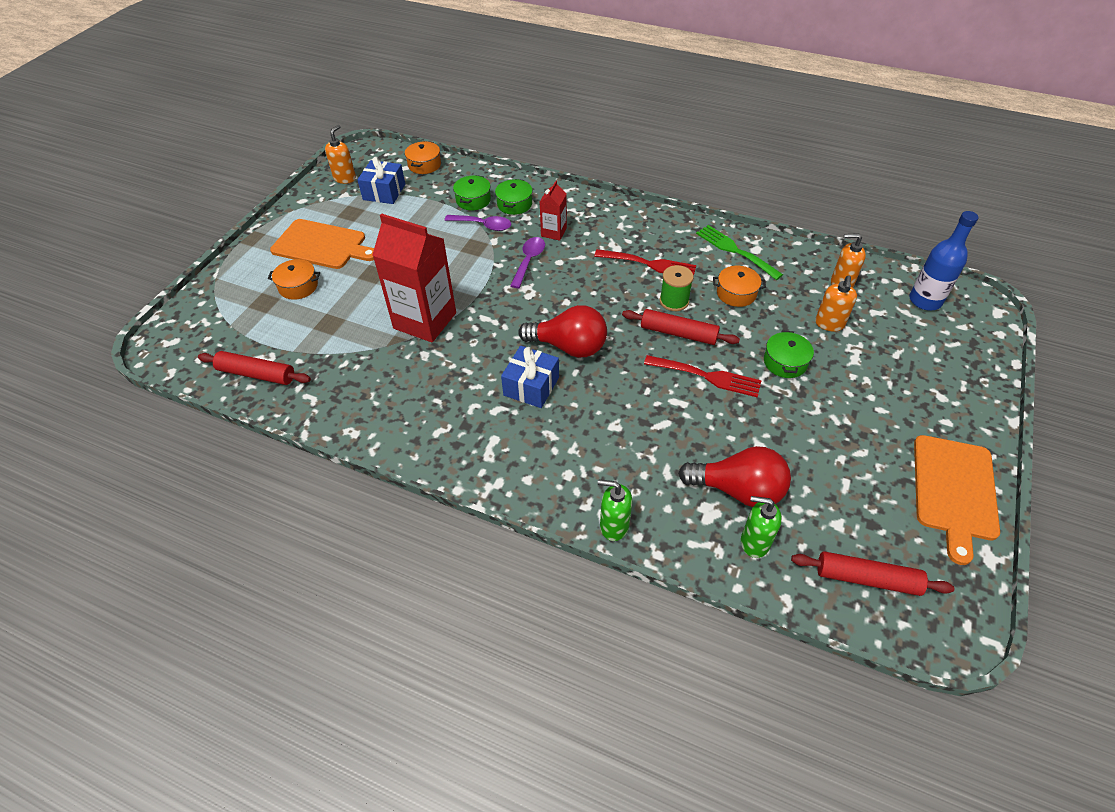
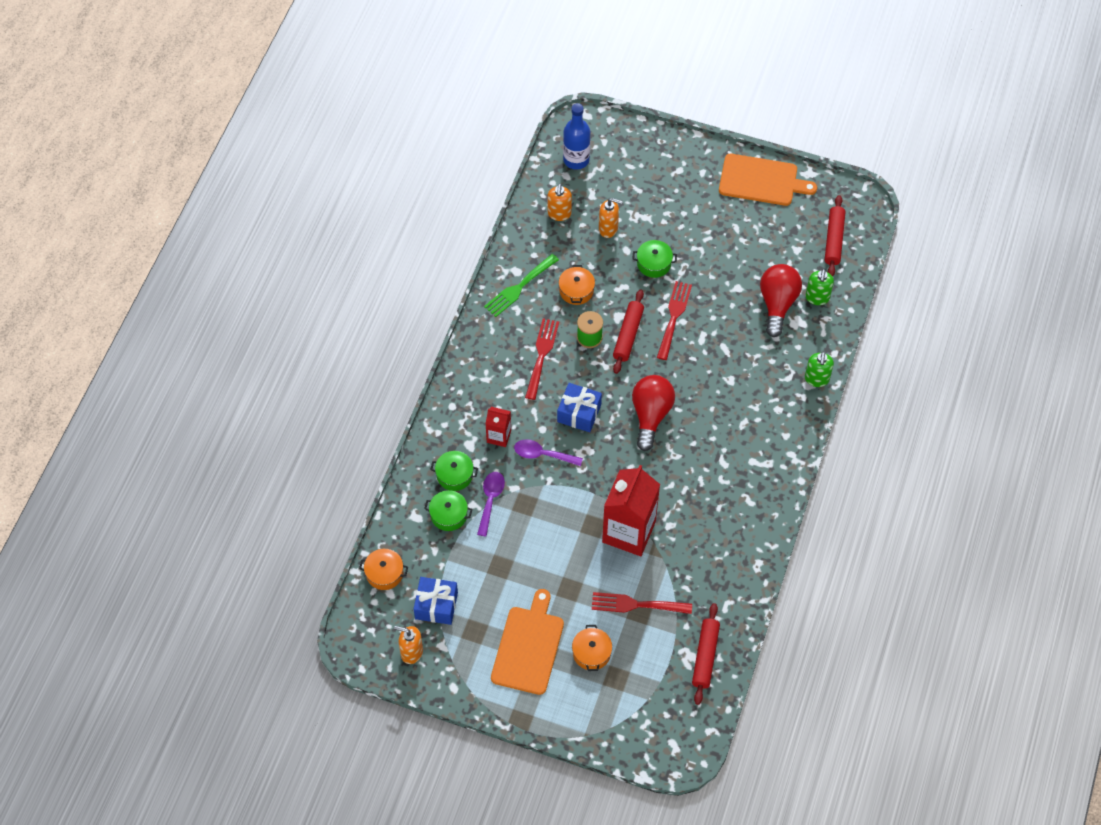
camera: 95 degrees left, 10 degrees up
blue gift [501,346,559,408] -> blue gift moved to [557,383,602,432]
none -> red fork [592,592,692,614]

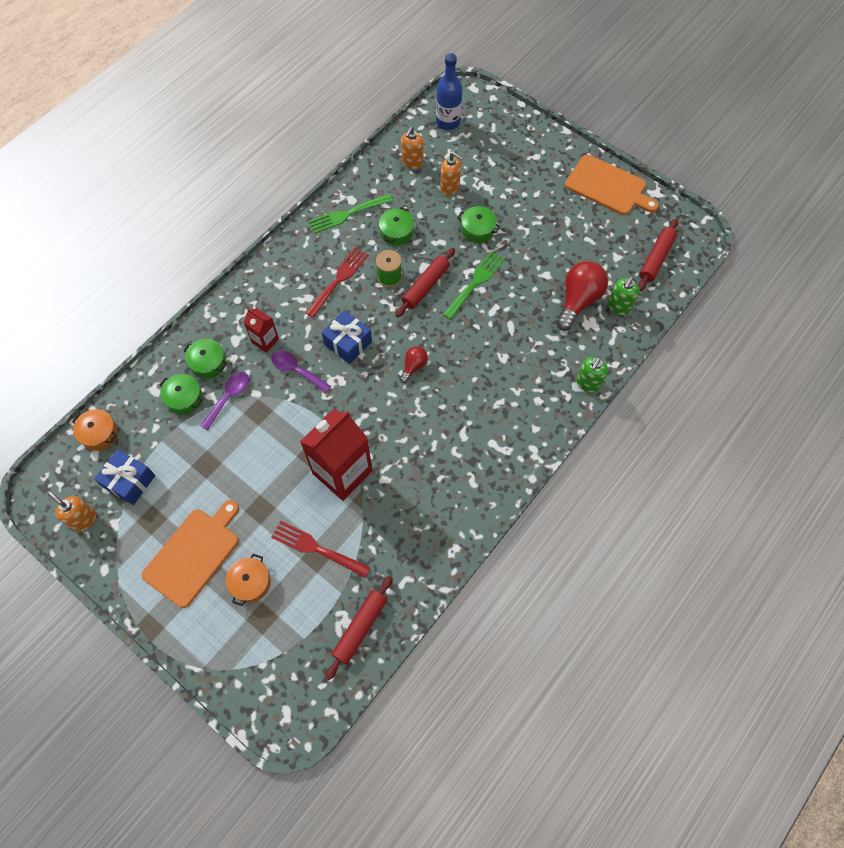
camera: 20 degrees right, 5 degrees up
orange pot [558,265,595,305] -> green pot [379,207,414,246]
red light bulb [632,375,675,451] -> red light bulb [400,346,428,383], size x0.52
red fork [657,281,692,360] -> green fork [443,251,505,320]

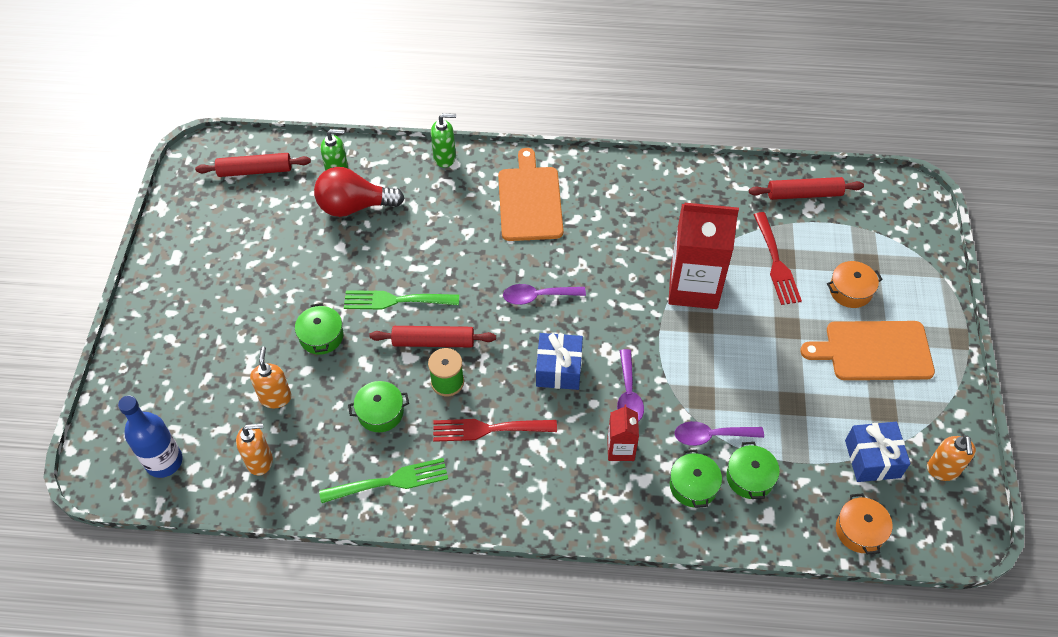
camera: 125 degrees left, 10 degrees down
green fork [308,194,393,234] -> green fork turned 45 degrees counterclockwise [319,458,448,503]
red light bulb [400,346,428,383] -> purple spoon [503,284,586,305]
orange cutting board [565,154,659,215] -> orange cutting board moved to [498,148,563,241]

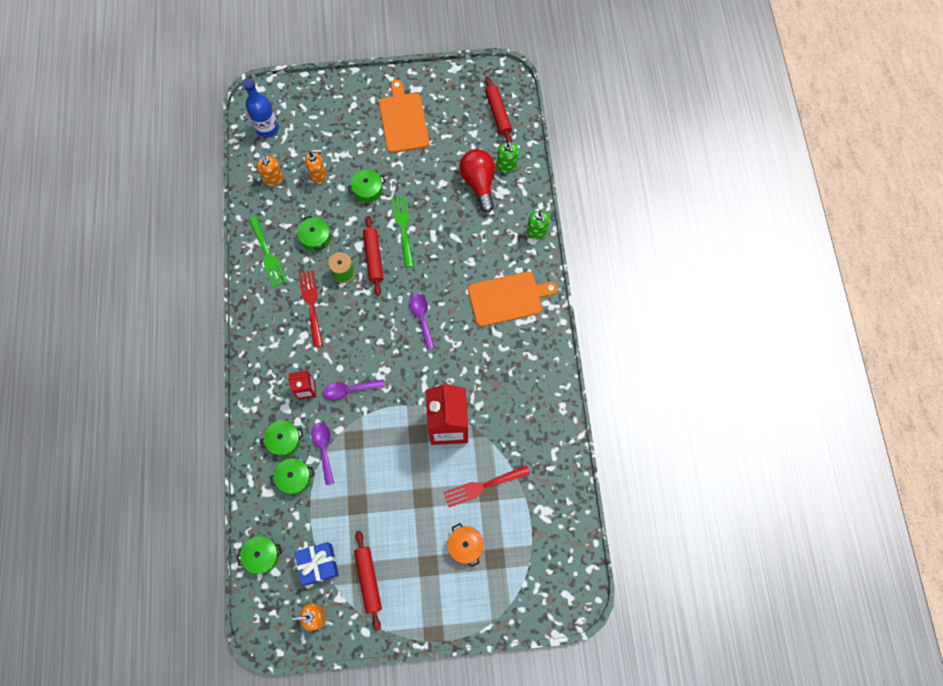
camera: 80 degrees right, 15 degrees up
blue gift [536,333,583,390] -> none
red rolling pin [749,177,864,200] -> red rolling pin moved to [354,531,382,631]
orange cutting board [800,321,935,380] -> orange cutting board moved to [379,80,429,153]
orange pot [836,493,892,555] -> green pot [237,536,282,574]

